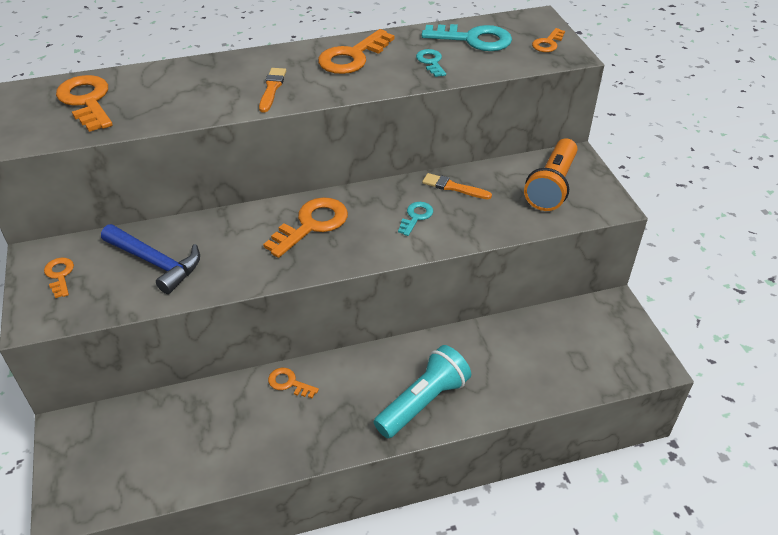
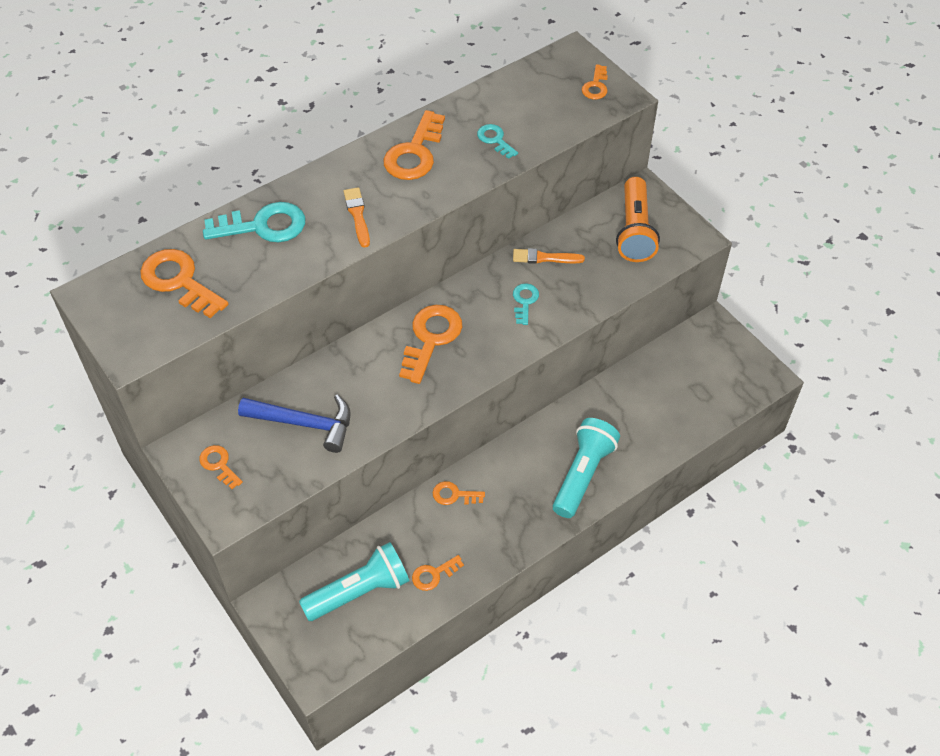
camera: 20 degrees left, 10 degrees up
turquoise key [422,24,512,51] -> turquoise key moved to [203,202,306,242]
none -> turquoise flashlight [299,542,409,621]
none -> orange key [412,555,464,591]

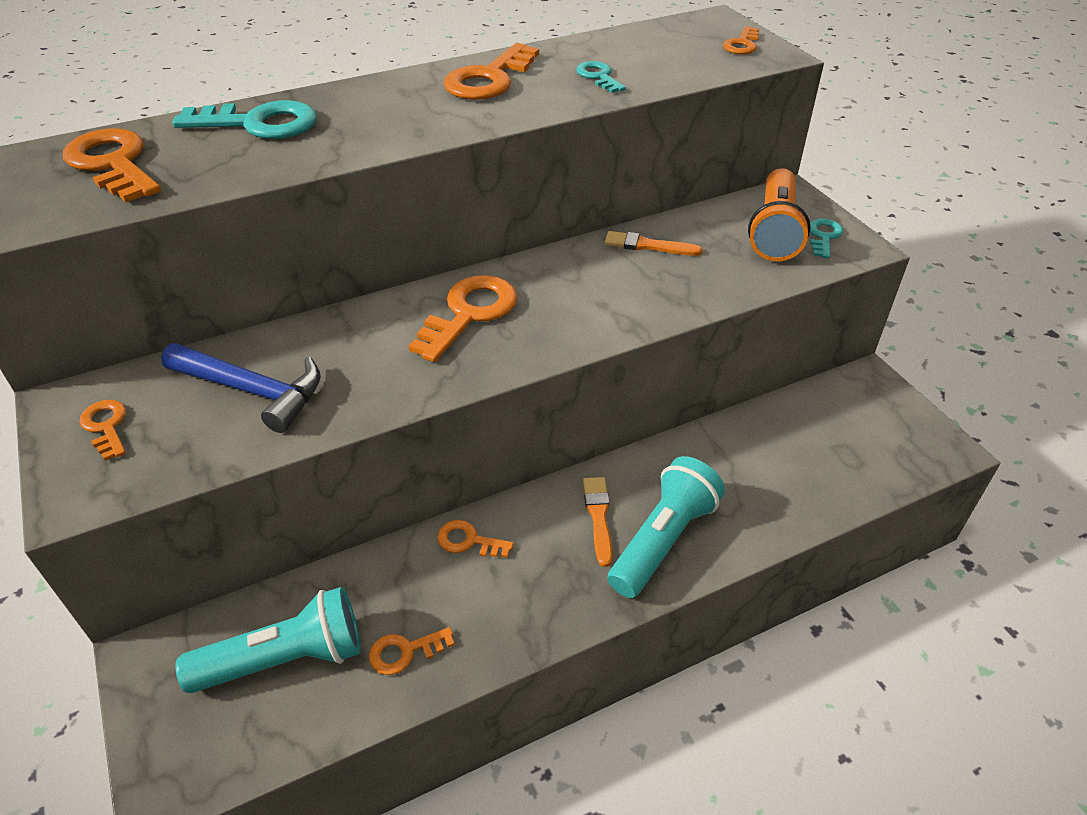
camera: 10 degrees right, 10 degrees down
orange brush [344,187,370,248] -> orange brush moved to [583,477,612,567]
turquoise key [513,283,539,325] -> turquoise key moved to [810,219,843,258]

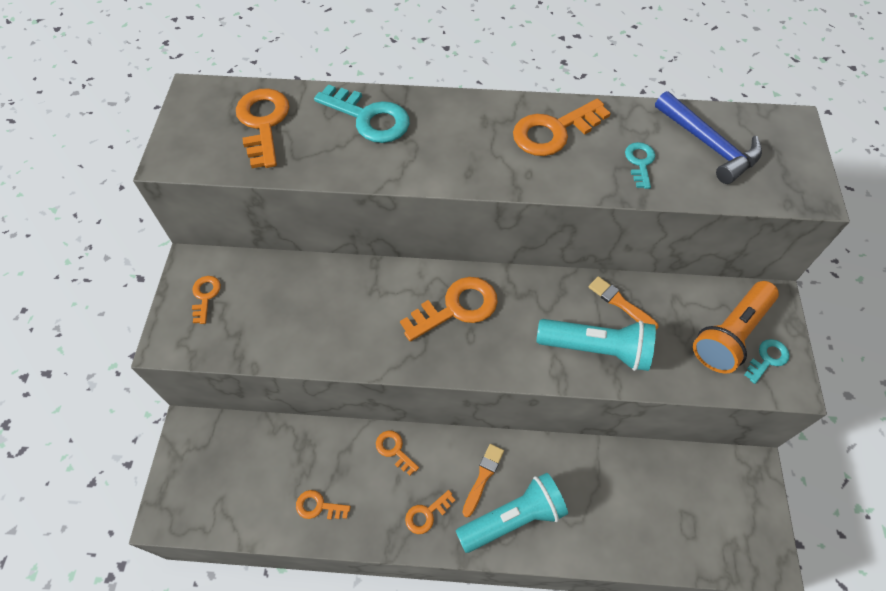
camera: 30 degrees right, 15 degrees up
blue hammer [161,343,321,433] -> blue hammer moved to [655,91,762,184]
turquoise flashlight [175,587,361,693] -> turquoise flashlight moved to [536,319,656,371]
orange key [723,26,759,54] -> orange key moved to [405,490,456,534]

